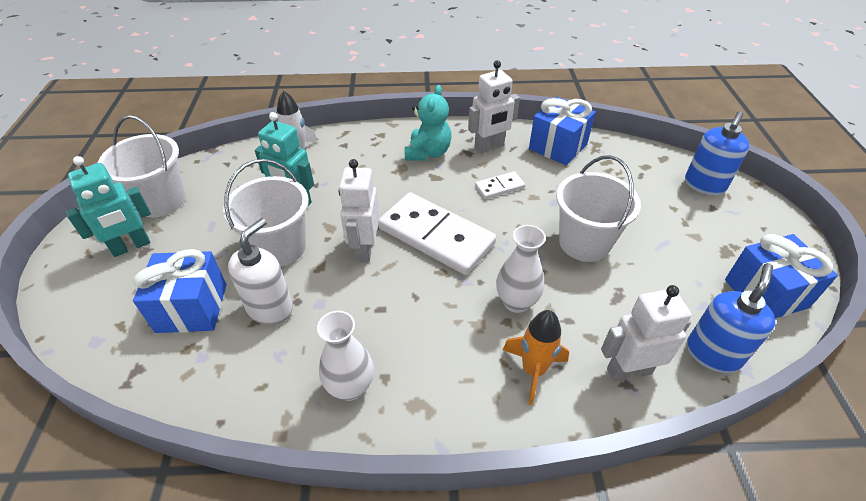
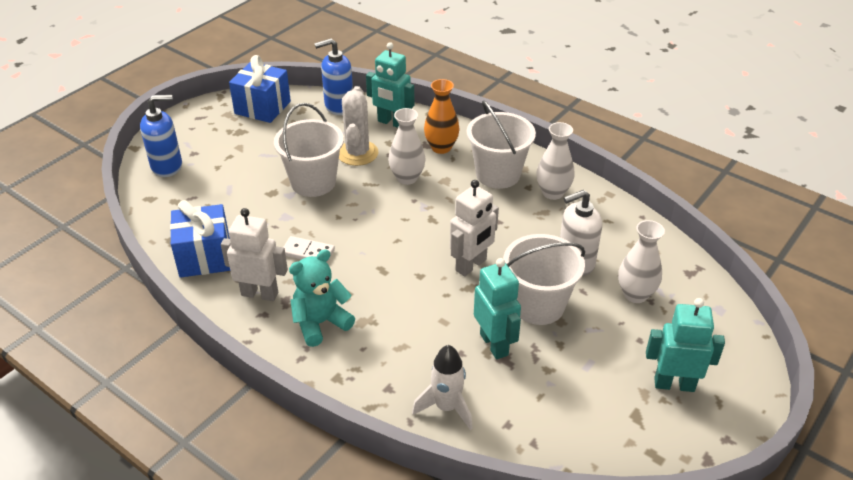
camera: 140 degrees left, 5 degrees down
white bucket [98,115,186,217] -> white bucket moved to [467,100,536,189]
blue gift [133,249,226,333] -> white vase [618,220,665,303]
white domino [378,192,496,275] -> none
orange rocket [503,310,569,405] -> orange vase [424,79,460,154]
white robot [601,285,692,382] -> turquoise robot [366,42,414,128]
none -> white cactus [339,86,378,166]

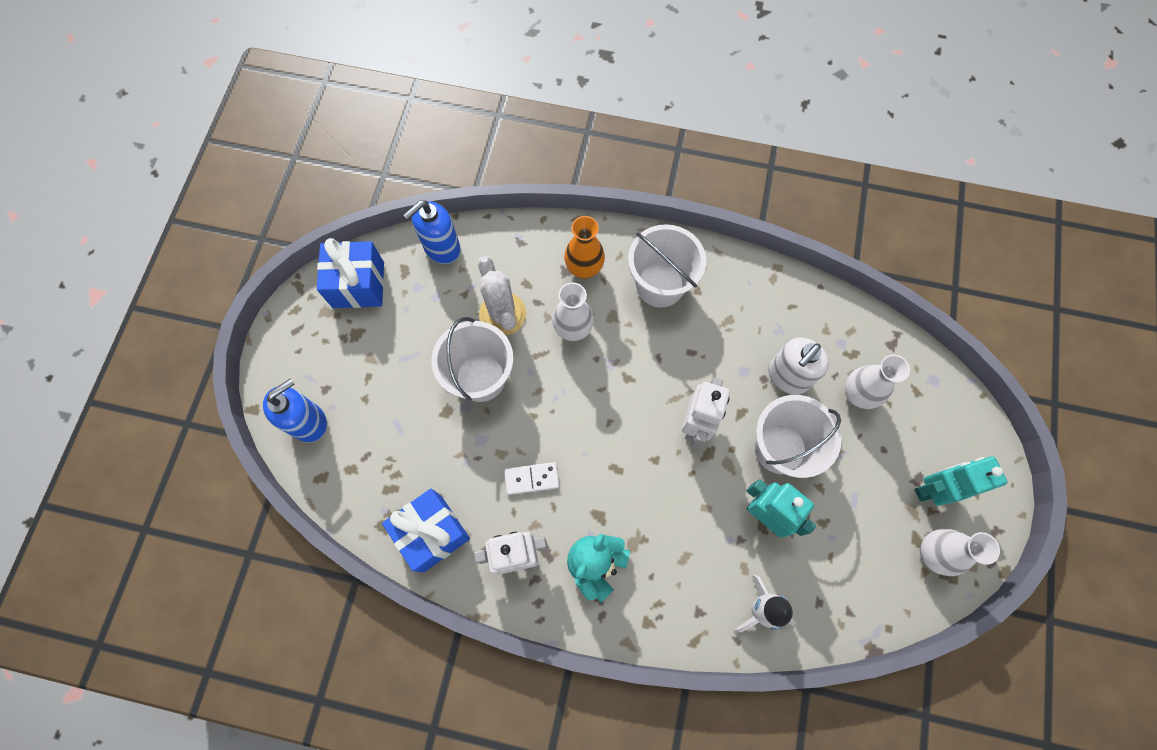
camera: 25 degrees left, 30 degrees up
turquoise robot [366,42,414,128] -> none
white vase [536,122,575,200] -> white vase moved to [920,529,1000,576]

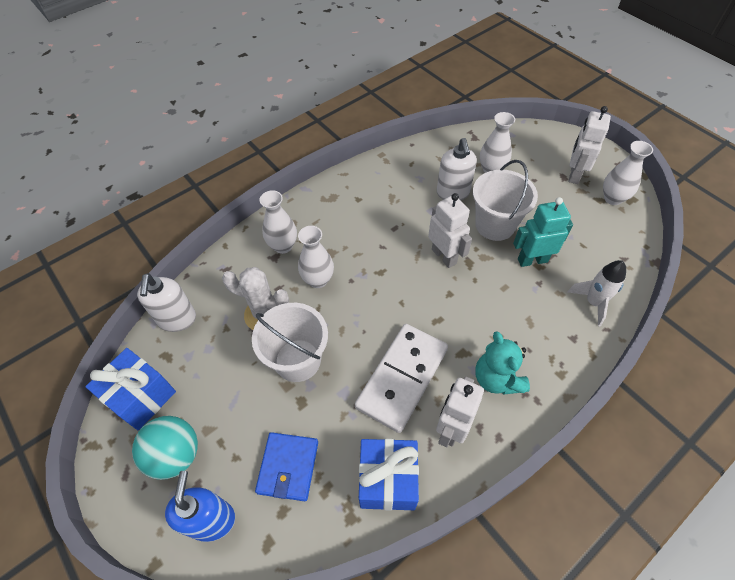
camera: 50 degrees left, 15 degrees down
blue soap dispenser [403,200,461,264] -> white soap dispenser [137,273,196,332]
white domino [504,462,559,495] -> white domino [355,324,448,433], size x2.18
orange vase [564,216,605,279] -> white vase [260,190,297,254]
white bucket [628,224,706,308] -> none
turquoise robot [915,457,1007,506] -> white robot [568,106,611,184]
none -> turquoise ball [132,416,198,480]
none -> blue wallet [255,432,318,501]

